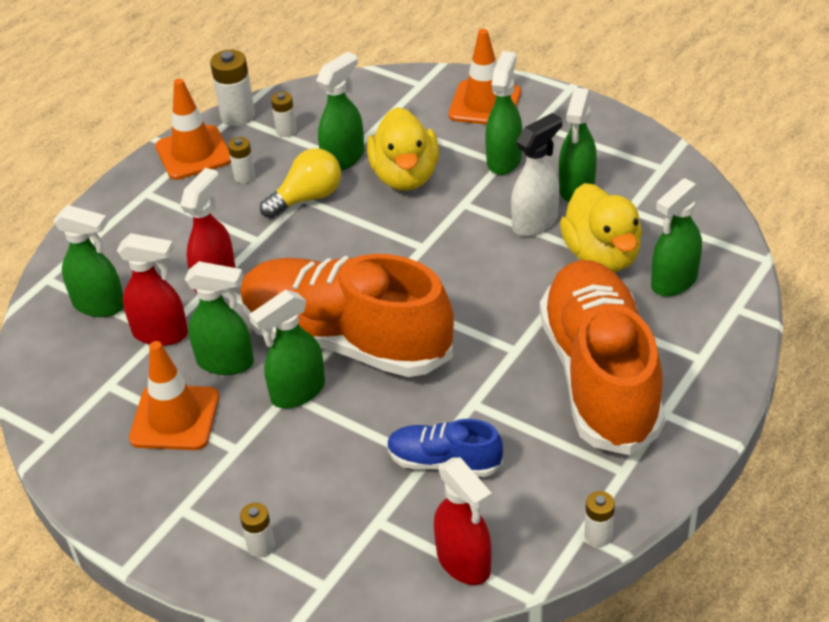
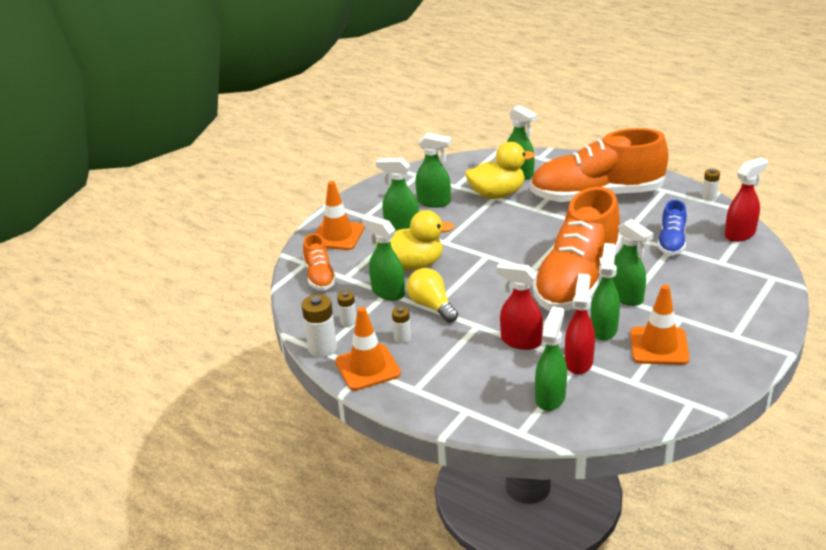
camera: 90 degrees left, 10 degrees down
white battery [240,503,275,558] -> none
white spray bottle [511,113,562,236] -> none
none -> orange shoe [303,234,337,290]

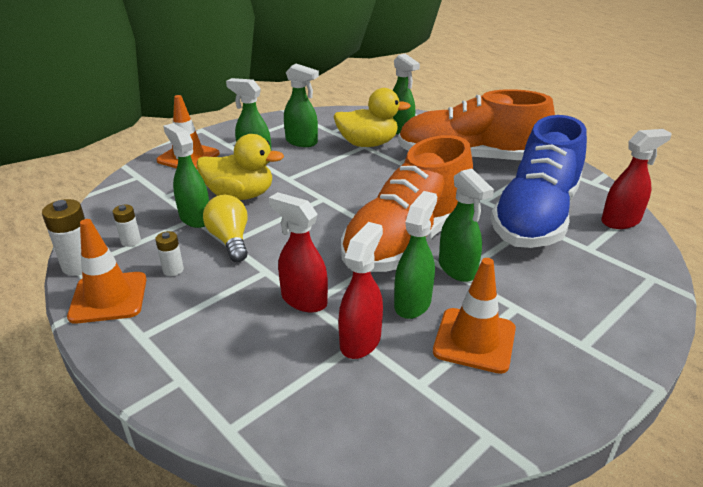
camera: 10 degrees right, 0 degrees up
orange shoe [303,234,337,290] -> none
green spray bottle [535,306,567,411] -> none
blue shoe [657,200,687,255] -> blue shoe [491,115,587,248], size x2.15
white battery [702,169,720,201] -> none

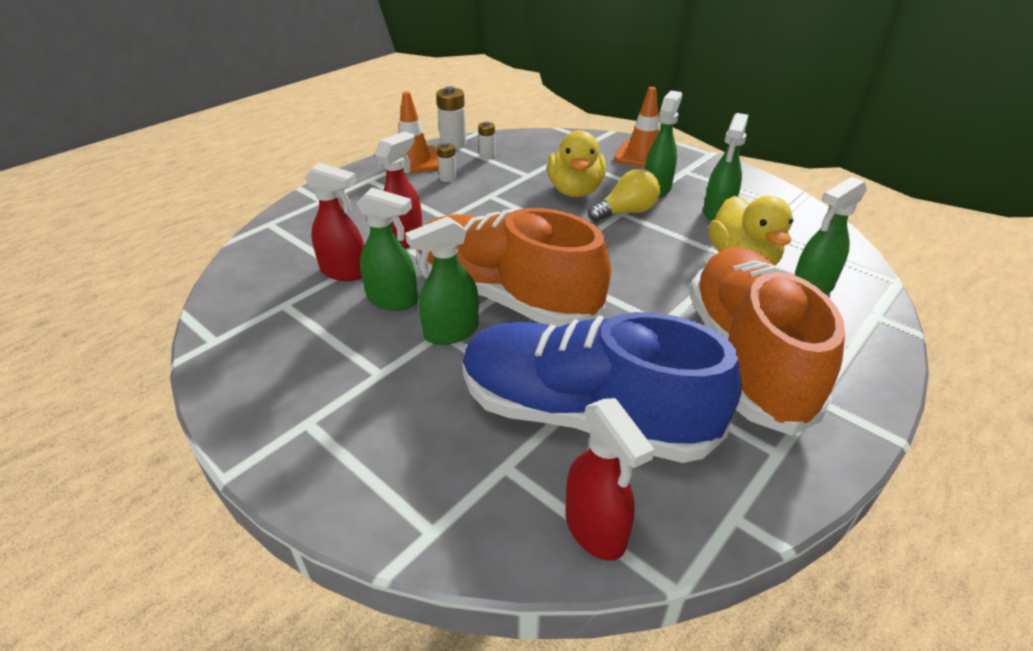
camera: 85 degrees right, 5 degrees up
green spray bottle [163,123,209,228] -> none
yellow light bulb [203,195,248,262] -> yellow light bulb moved to [588,169,660,222]
orange traffic cone [433,258,516,374] -> none

